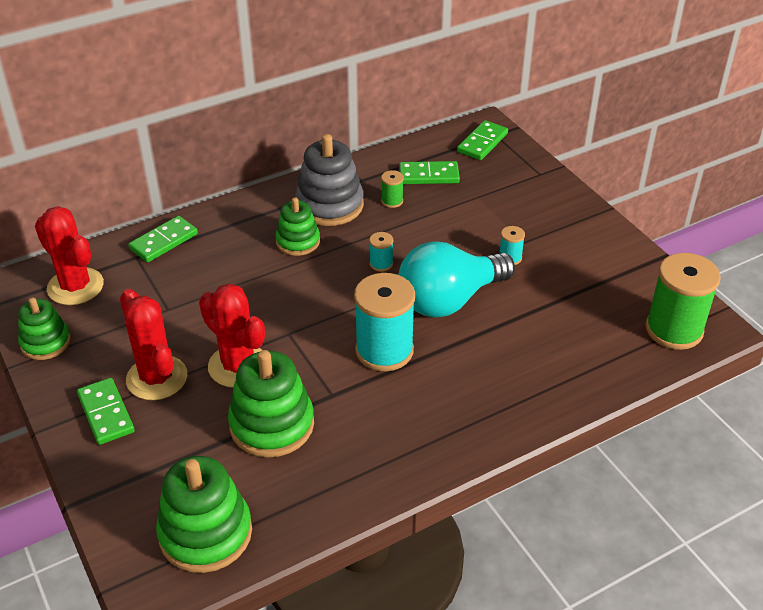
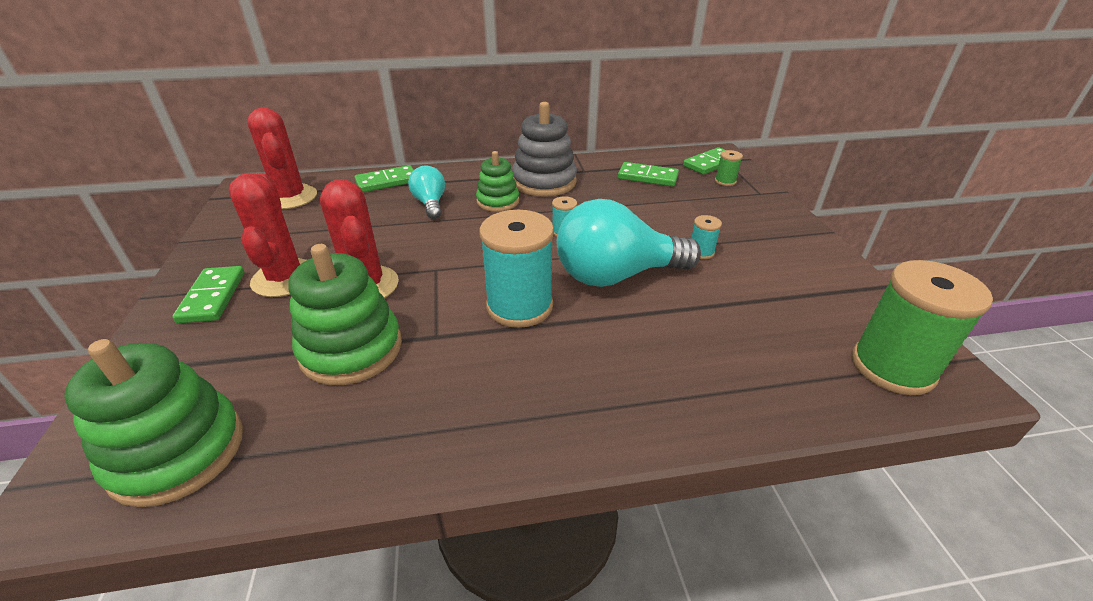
camera: 20 degrees right, 5 degrees down
green stacking toy [18,297,71,360] -> none
green spool [381,170,404,208] -> green spool moved to [715,150,743,186]
none -> turquoise light bulb [408,166,445,219]

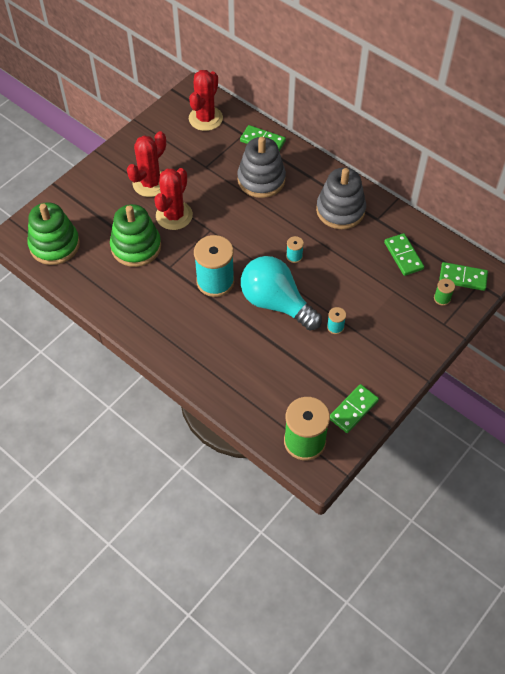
camera: 50 degrees right, 20 degrees up
green domino [172,266,244,323] -> green domino moved to [330,384,379,433]
turquoise light bulb [408,166,445,219] -> grey stacking toy [237,137,286,198]
green stacking toy [476,151,519,212] -> none

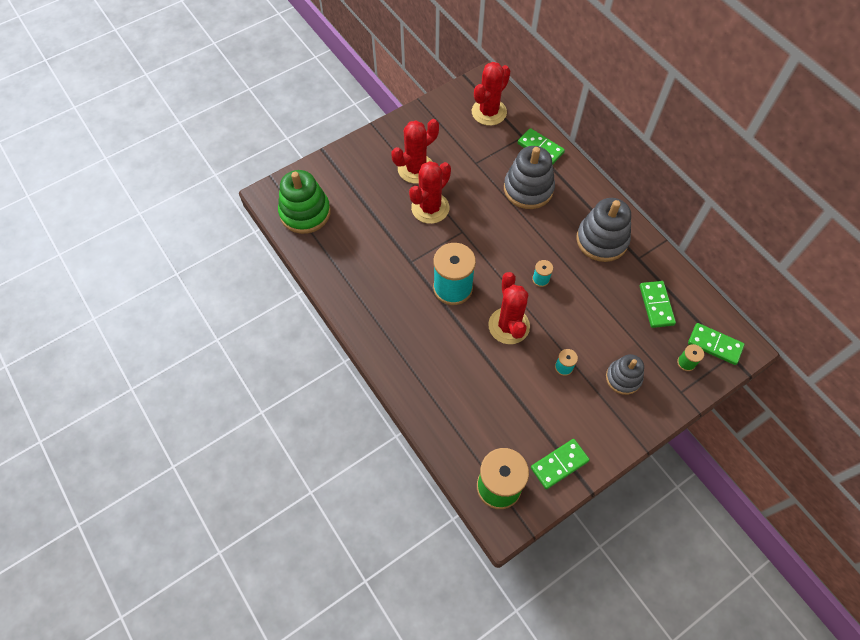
camera: 15 degrees right, 5 degrees up
green stacking toy [110,204,161,267] -> none
turquoise light bulb [241,256,322,330] -> red cactus [488,272,530,344]
none -> grey stacking toy [606,354,644,395]

